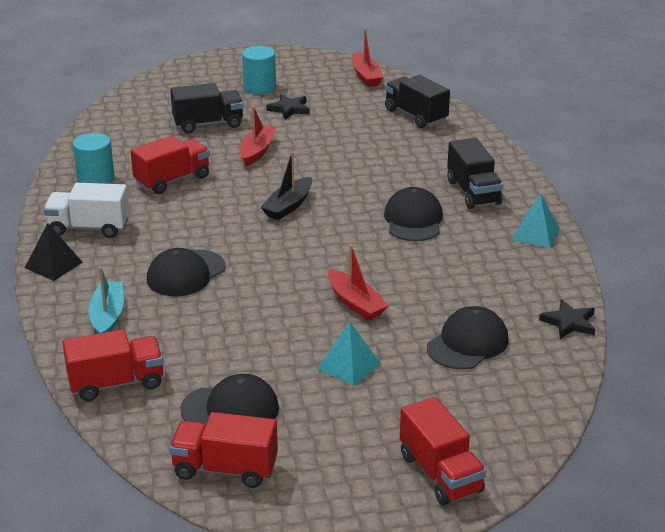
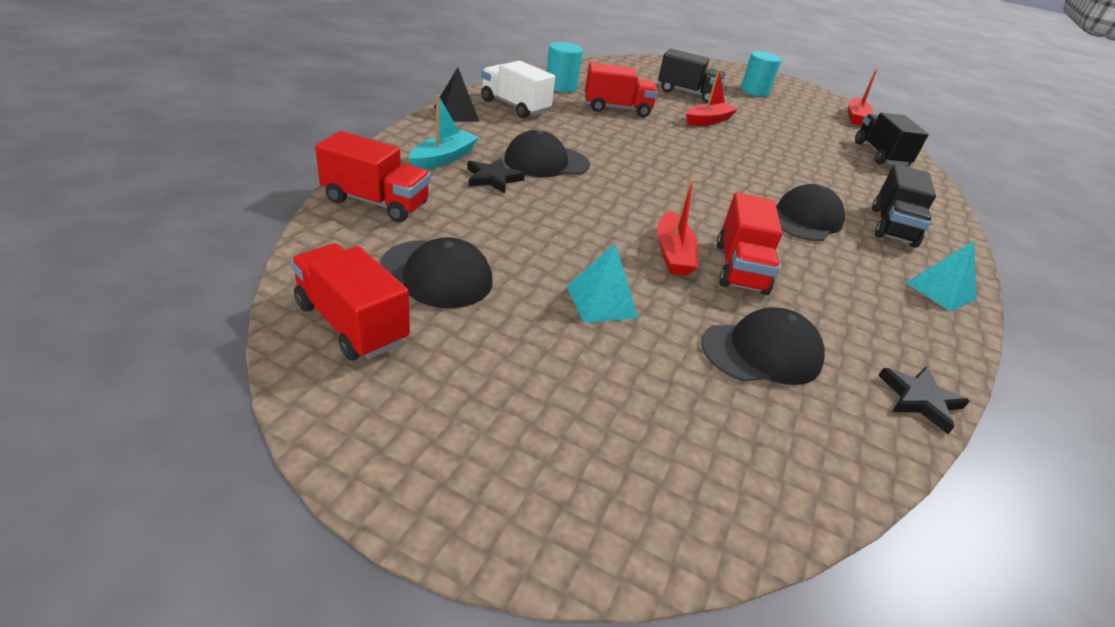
camera: 30 degrees right, 5 degrees up
black boat [260,152,312,220] -> none
black star [266,94,310,119] -> black star moved to [467,158,525,194]
red truck [400,397,486,505] -> red truck moved to [717,193,782,295]

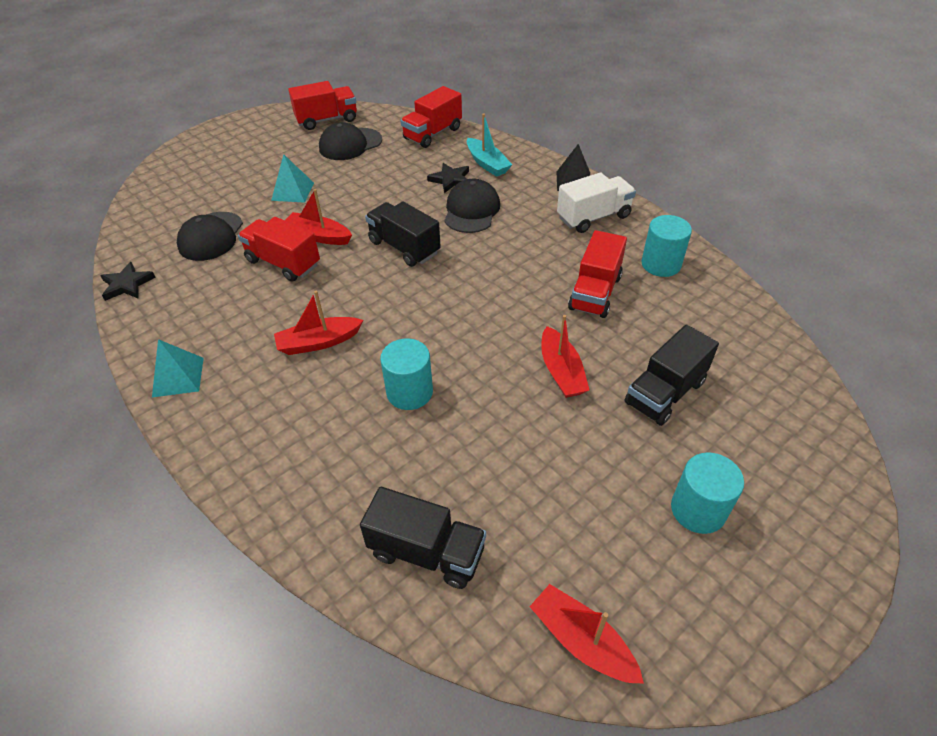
camera: 120 degrees right, 10 degrees up
black cap [777,184,845,241] -> red boat [274,291,363,355]
black truck [872,164,936,248] -> black truck moved to [365,202,441,267]
none -> turquoise cylinder [380,338,433,410]

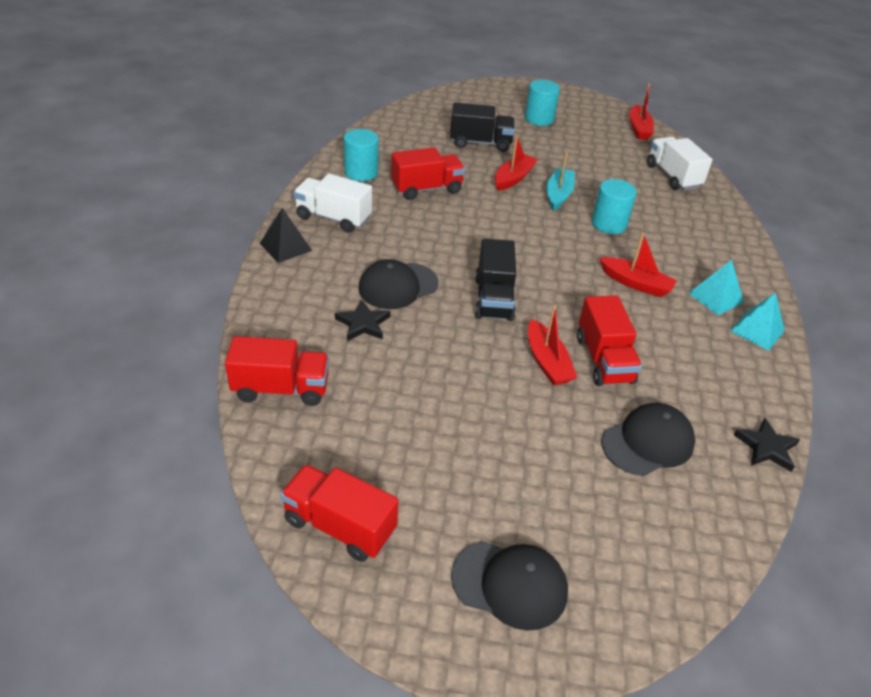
camera: 135 degrees left, 5 degrees down
turquoise pyramid [271,154,314,203] -> turquoise pyramid moved to [689,260,744,315]
black cap [319,122,382,160] -> black cap moved to [451,541,568,631]
black truck [360,487,486,589] -> white truck [647,137,713,190]
turquoise boat [467,113,512,177] -> turquoise boat moved to [546,152,575,211]

